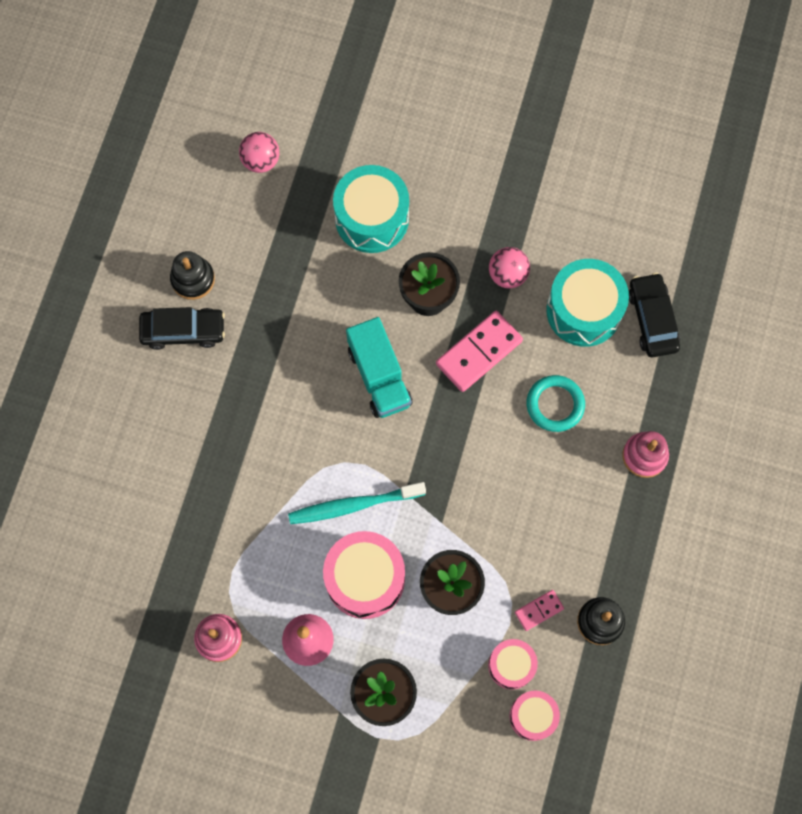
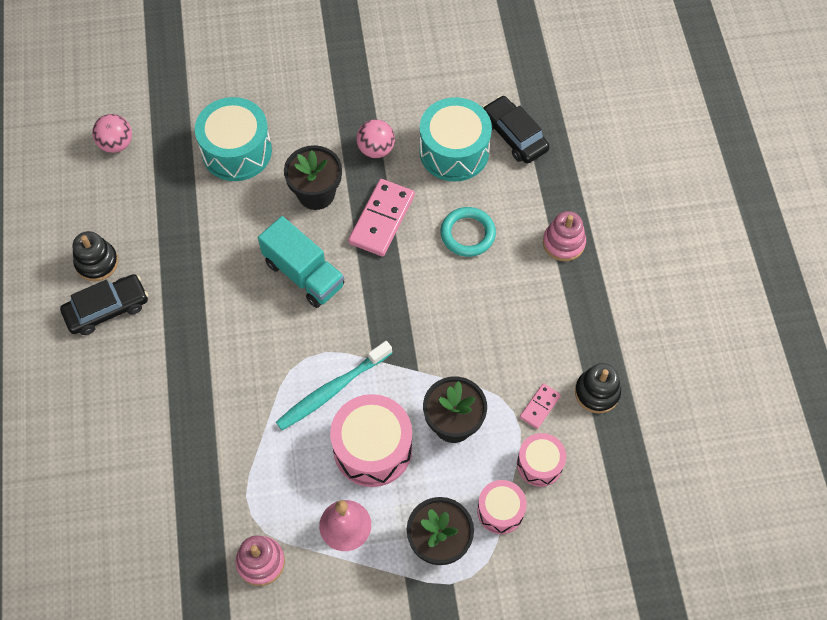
camera: 25 degrees left, 10 degrees down
pink drum [509,691,560,741] -> pink drum moved to [477,480,527,534]

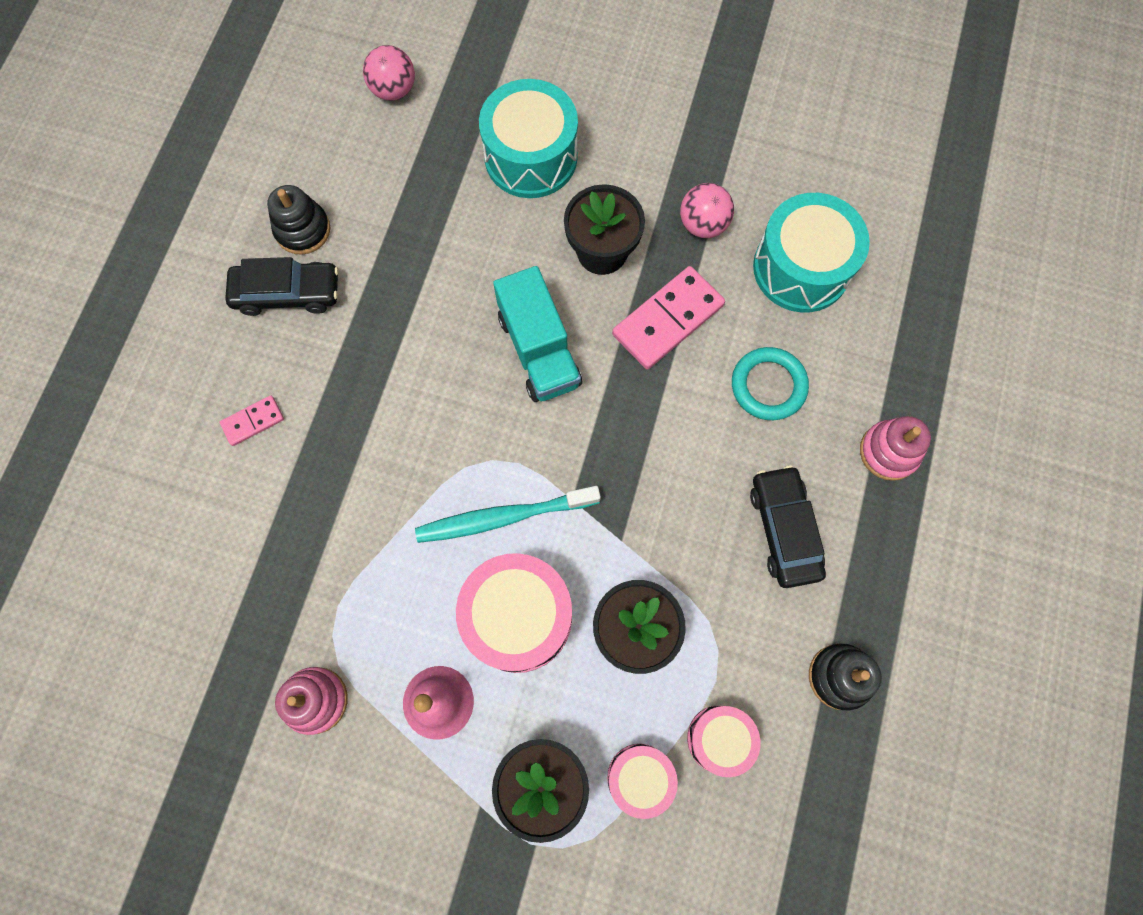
camera: 25 degrees right, 10 degrees up
black car [482,95,550,163] -> black car moved to [750,465,826,588]
pink domino [520,383,561,429] -> pink domino moved to [219,395,284,446]

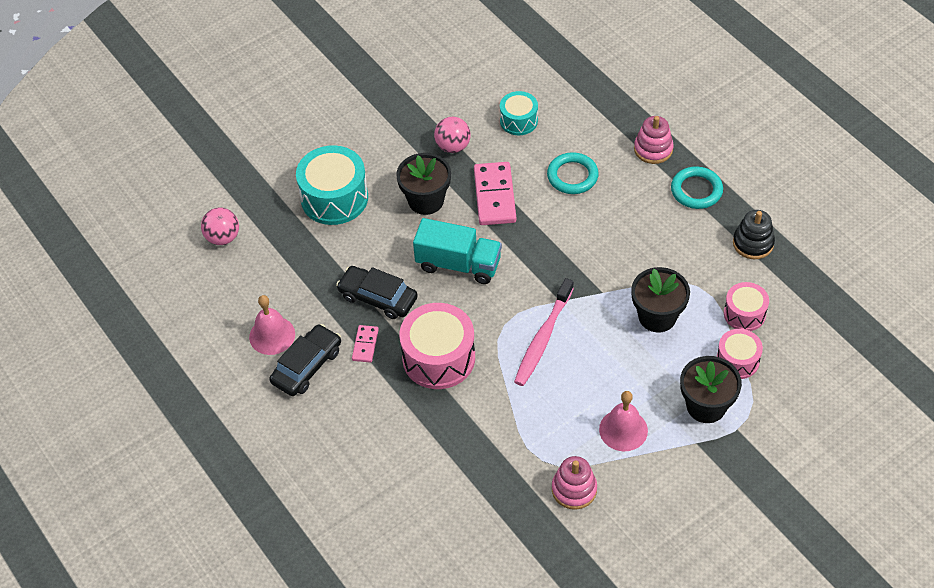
camera: 50 degrees left, 20 degrees down
pink domino [219,395,284,446] -> pink domino moved to [352,325,379,363]
black stacking toy [267,185,330,255] -> pink bell [249,295,295,355]
turquoise toothbrush [415,486,601,543] -> pink toothbrush [514,278,574,386]
pink drum [456,553,572,673] -> pink drum moved to [399,303,475,389]
black car [750,465,826,588] -> black car moved to [336,266,418,319]
turquoise drum [753,193,870,312] -> turquoise drum [500,91,538,135], size x0.58
none -> turquoise ring [671,167,723,209]

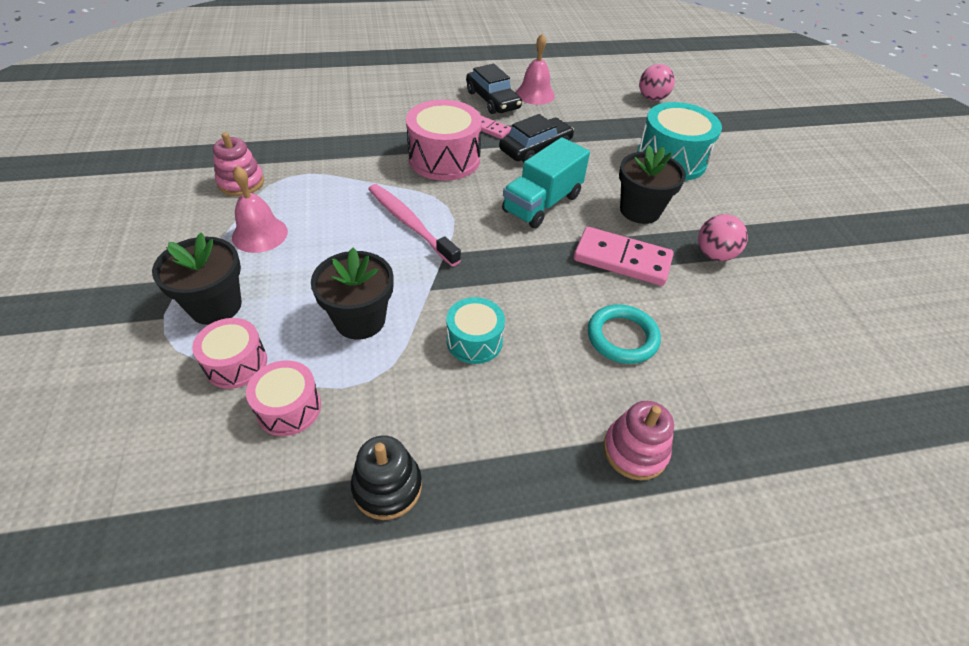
camera: 110 degrees right, 5 degrees down
turquoise drum [500,91,538,135] -> turquoise drum moved to [446,297,505,364]
turquoise ring [671,167,723,209] -> none

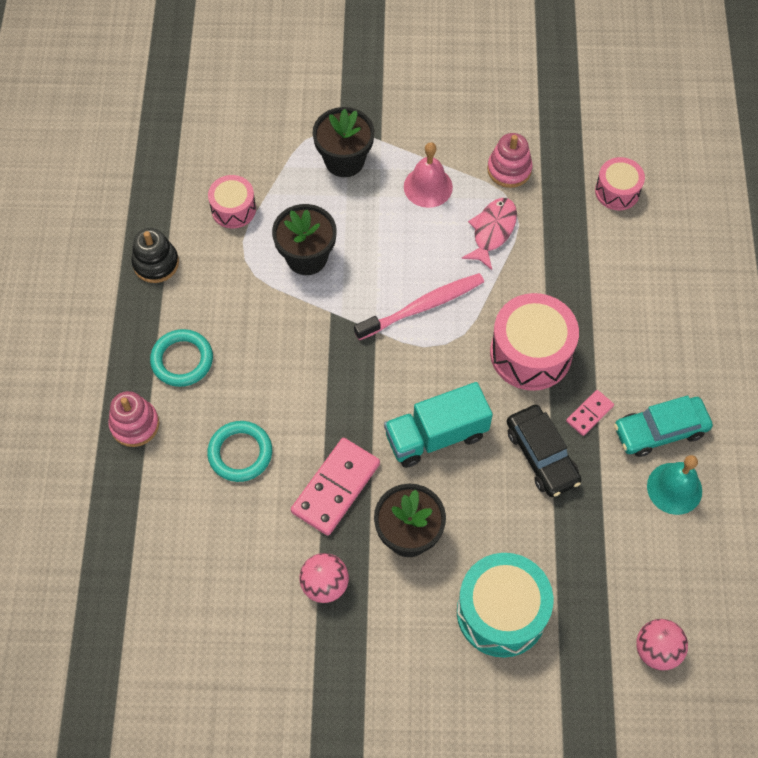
camera: 105 degrees right, 15 degrees up
pink drum [192,318,267,389] -> pink drum moved to [595,157,645,210]
turquoise drum [446,297,505,364] -> none
black car [466,64,522,114] -> turquoise car [614,395,713,457]
turquoise truck [502,137,590,228] -> turquoise truck turned 75 degrees counterclockwise [384,382,493,468]
pink bell [516,33,555,105] -> turquoise bell [647,455,702,515]
none -> turquoise ring [150,329,213,387]
none -> pink fish [462,198,517,270]

